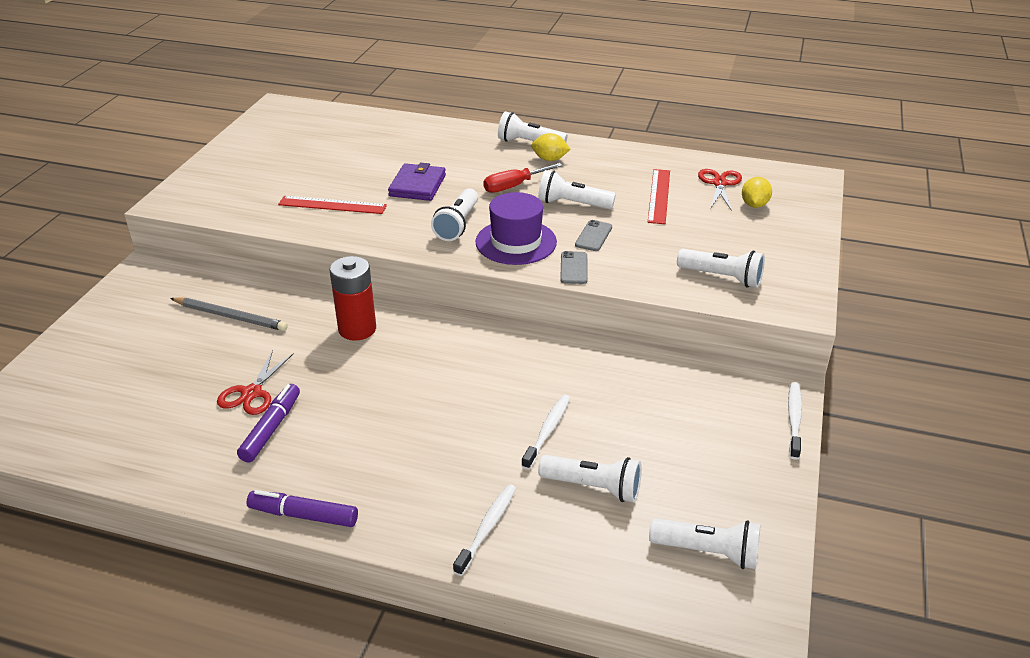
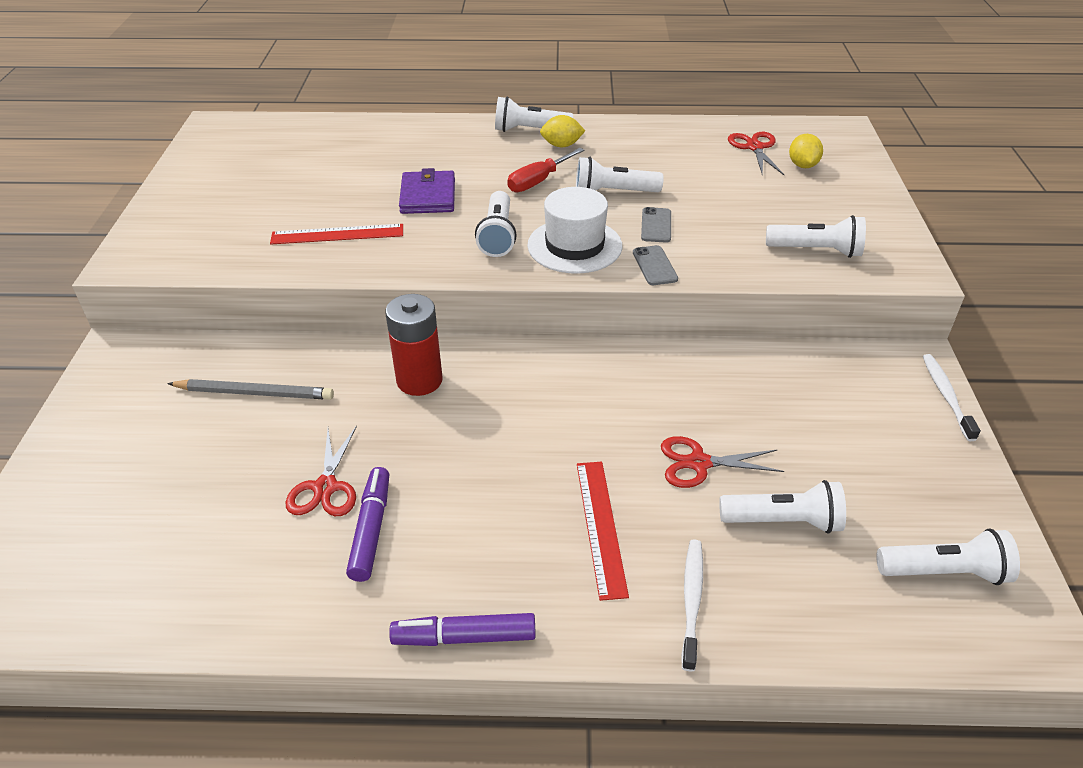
camera: 15 degrees left, 5 degrees up
purple hat [476,192,557,265] -> white hat [527,187,622,274]
white toothbrush [522,395,570,470] -> red scissors [661,436,784,488]
red ruler [648,169,670,224] -> red ruler moved to [577,462,629,601]

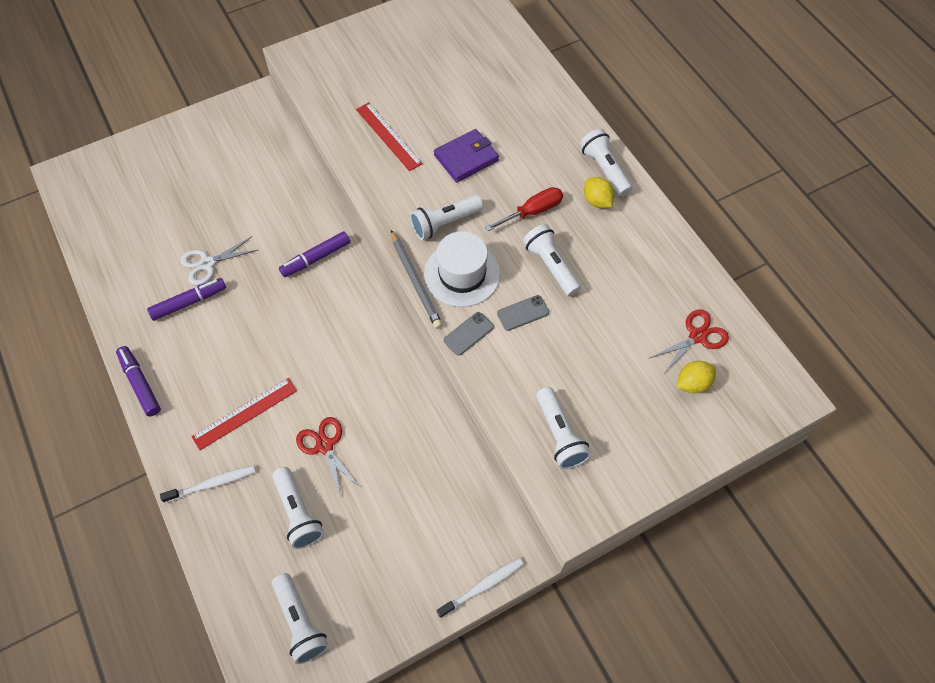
camera: 60 degrees right, 20 degrees up
grey pencil [167,379,334,400] -> grey pencil moved to [391,230,443,329]
red scissors [286,425,357,516] -> white scissors [181,236,258,285]
red battery [385,294,443,396] -> purple marker [279,231,350,277]
red screwdriver [507,148,584,192] -> red screwdriver turned 135 degrees clockwise [485,187,563,231]

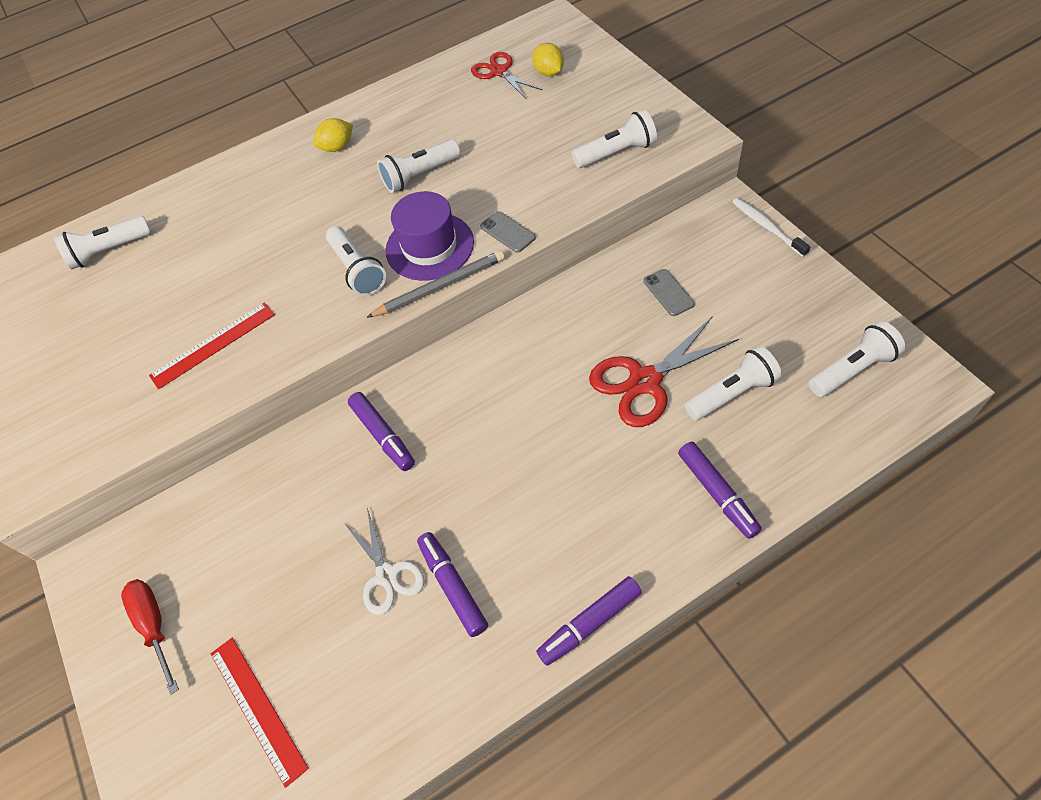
camera: 85 degrees left, 5 degrees down
white toothbrush [160,465,256,503] -> purple marker [678,442,762,539]
red ruler [192,378,297,450] -> red ruler moved to [211,638,309,788]
red scissors [296,417,360,499] -> red scissors [589,316,739,427], size x1.53
white hat [424,231,501,307] -> purple hat [385,191,474,281]
purple wallet [434,129,499,182] -> none
red screwdriver [485,187,563,231] -> red screwdriver moved to [121,579,179,695]
grey phone [497,295,549,331] -> grey phone moved to [644,269,695,316]
white flashlight [579,129,632,197] -> white flashlight moved to [54,216,151,270]

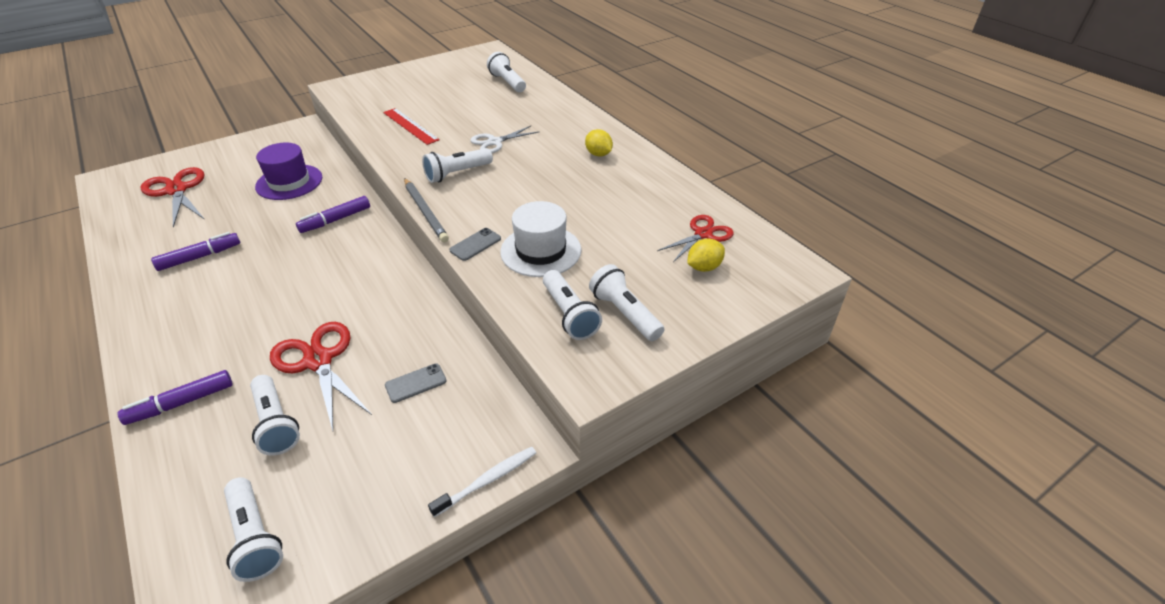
camera: 80 degrees right, 15 degrees down
red screwdriver [121,579,179,695] -> none
red ruler [211,638,309,788] -> red scissors [140,167,205,228]
white scissors [343,508,425,615] -> white scissors moved to [470,126,540,153]
white flashlight [377,139,460,193] -> white flashlight moved to [589,264,664,341]
purple hat [385,191,474,281] -> purple hat moved to [255,143,322,200]
purple marker [536,576,642,666] -> none
none -> white hat [500,201,582,277]

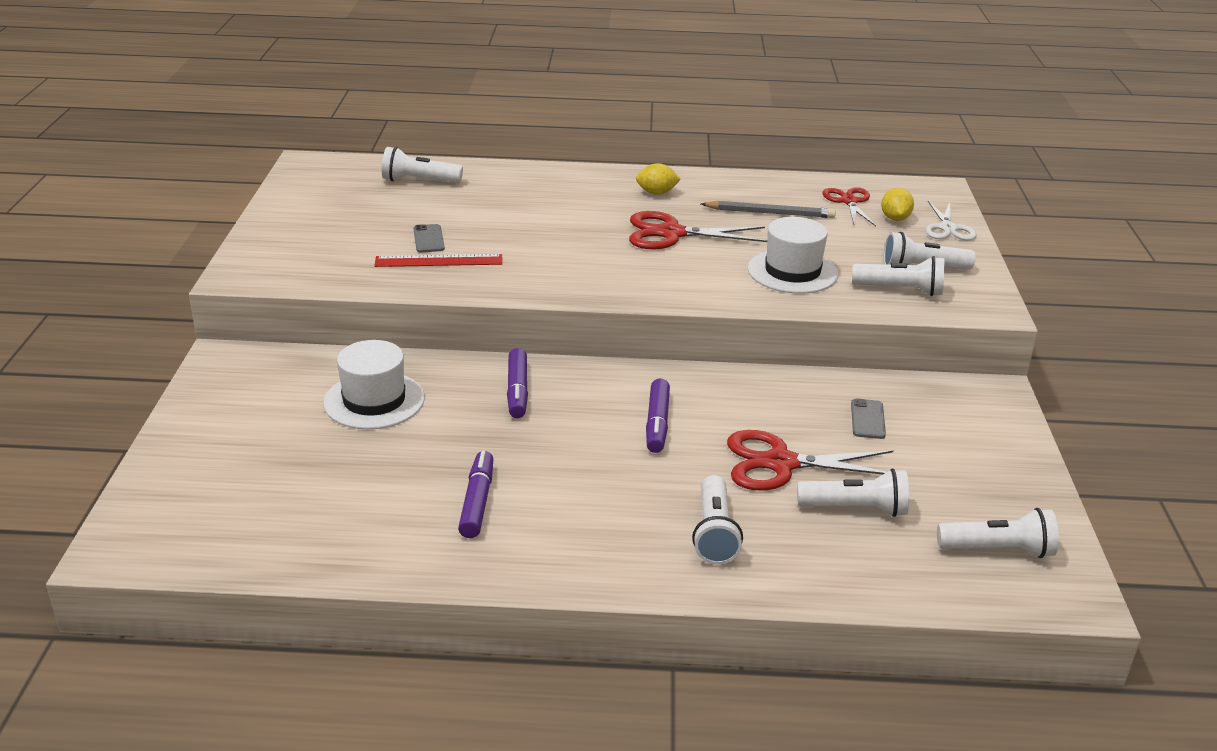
camera: 55 degrees left, 10 degrees down
purple marker [118,370,233,425] -> purple marker moved to [646,378,670,453]
red scissors [140,167,205,228] -> red scissors moved to [629,211,767,250]
purple hat [255,143,322,200] -> white hat [323,340,425,429]
grey pencil [404,178,449,242] -> grey pencil moved to [701,201,836,218]
white flashlight [422,148,493,183] -> white flashlight moved to [692,475,743,565]
white toothbrush [428,447,536,517] -> none
grey phone [449,228,501,261] -> grey phone moved to [414,224,445,252]
white scissors [470,126,540,153] -> white scissors moved to [926,201,977,241]

